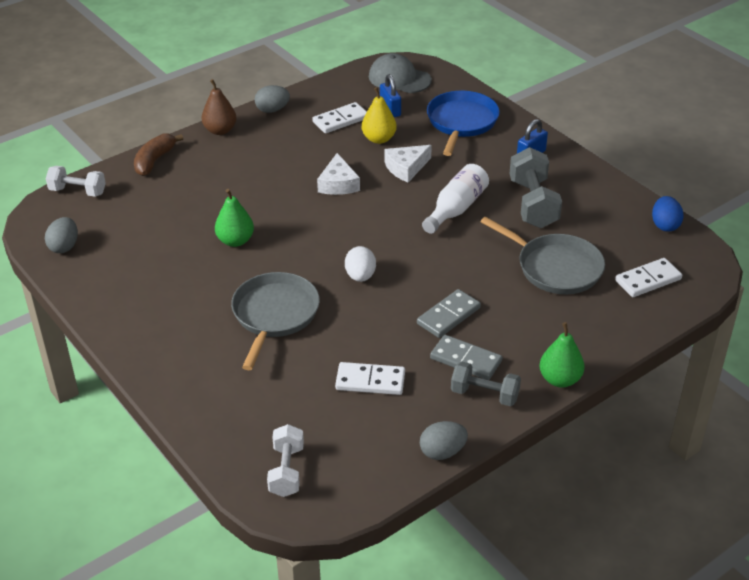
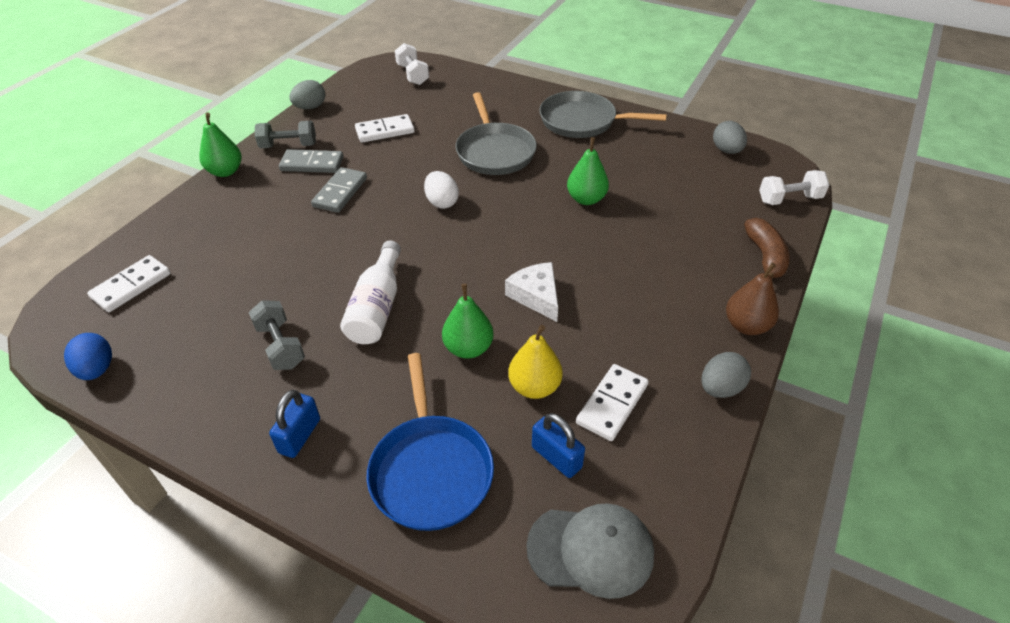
camera: 155 degrees right, 5 degrees up
white cheese [385,145,432,182] -> green pear [442,284,494,359]
grey pan [481,217,605,294] -> grey pan moved to [539,91,667,138]
grey dumbbell [509,147,562,228] -> grey dumbbell [249,300,305,370], size x0.64

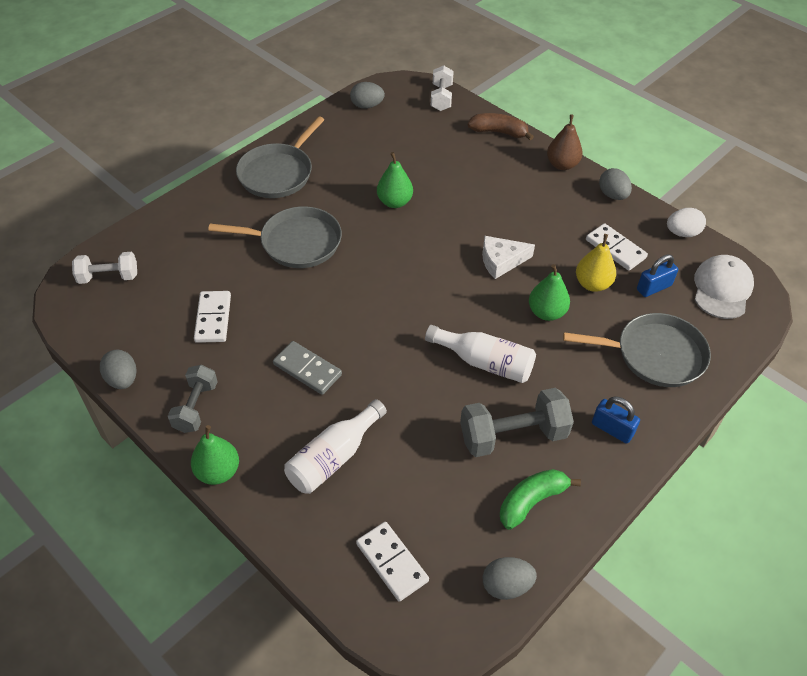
camera: 75 degrees left, 5 degrees up
blue egg [64,333,112,380] -> grey egg [483,557,537,600]
grey dumbbell [249,300,305,370] -> grey dumbbell [460,388,574,457], size x1.56
grey domino [279,149,344,173] -> none
blue pan [366,353,494,531] -> grey pan [563,313,711,387]
white egg [424,171,459,209] -> white egg moved to [667,208,706,237]
grey cap [526,503,654,599] -> white cap [694,255,754,319]
none -> white bottle [284,399,387,494]
none -> green banana [500,469,581,530]

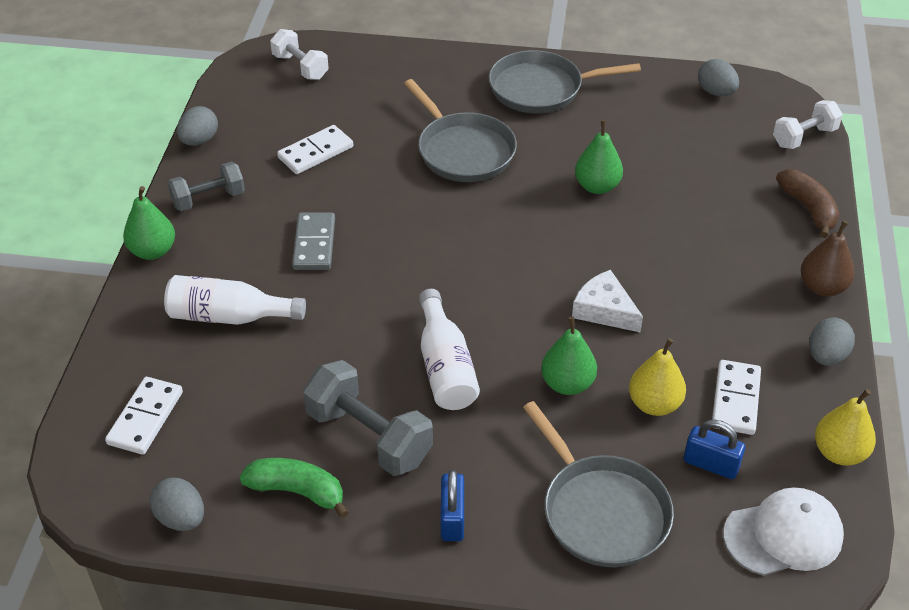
camera: 55 degrees right, 5 degrees down
white egg [667,208,706,237] -> yellow pear [815,389,876,466]

